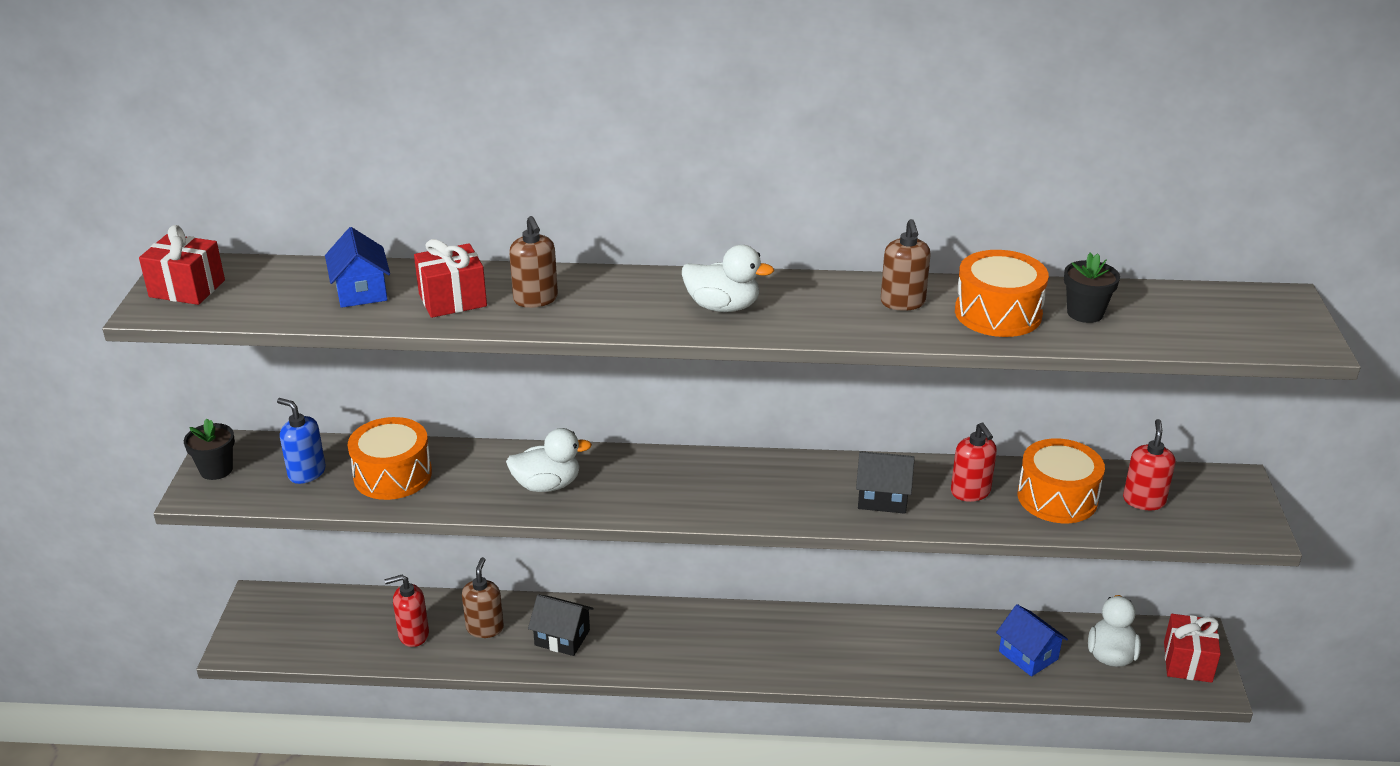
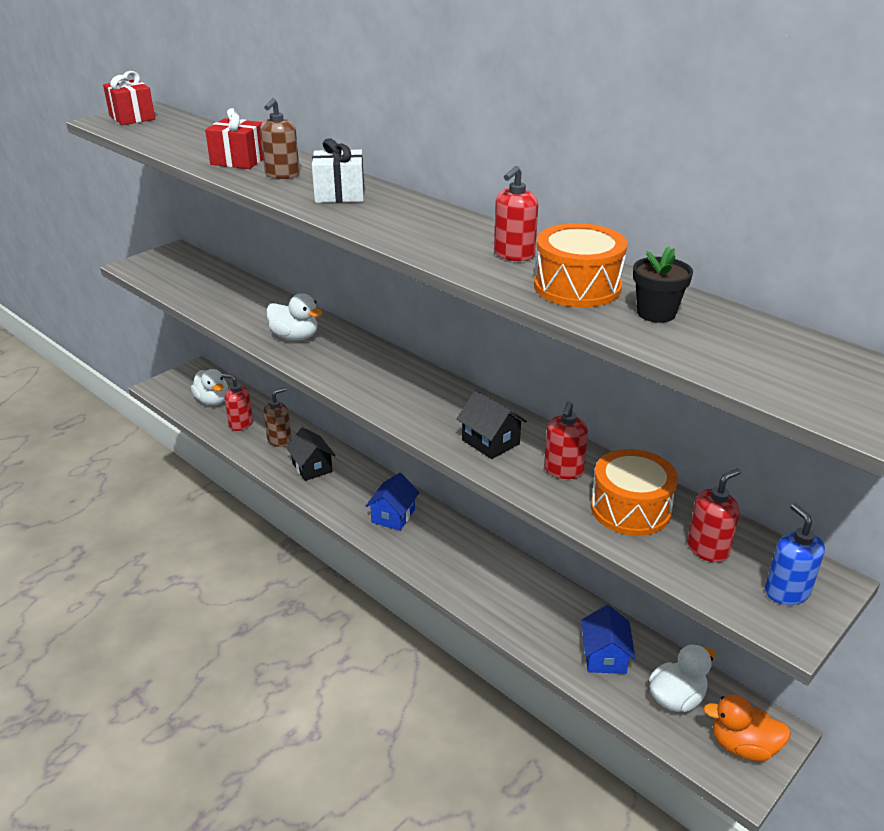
camera: 40 degrees right, 0 degrees up
black flower pot [184,418,235,480] -> none
blue soap dispenser [277,398,326,484] -> blue soap dispenser moved to [765,504,825,605]
blue house [325,227,390,308] -> blue house moved to [366,473,419,531]
orange drum [348,417,432,500] -> none
white duck [682,245,774,312] -> white duck moved to [191,369,228,405]
brown soap dispenser [881,219,931,311] -> red soap dispenser [494,166,538,261]
red gift [1164,614,1221,683] -> orange duck [703,695,791,761]
none -> white gift [312,138,364,203]

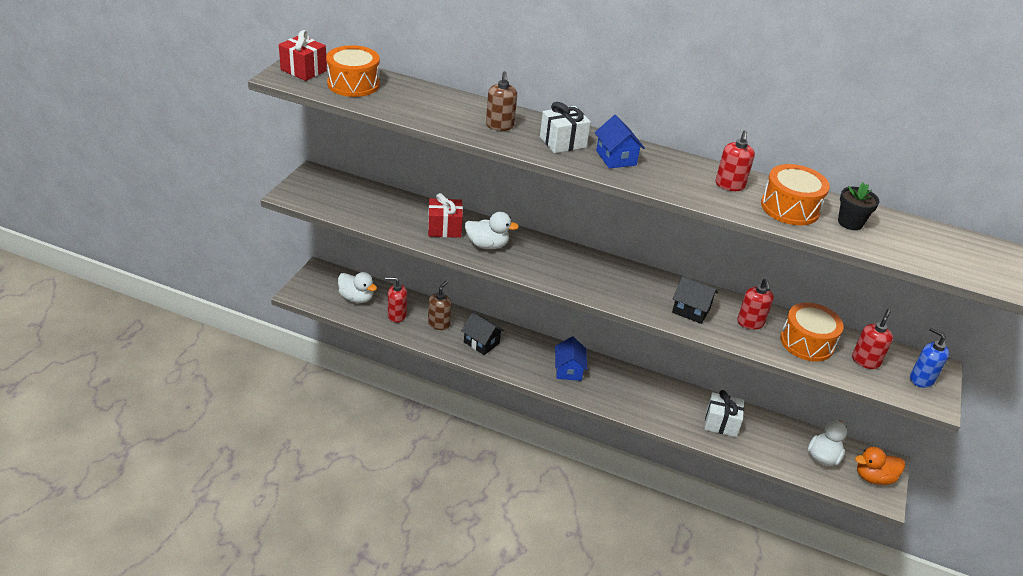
camera: 25 degrees left, 5 degrees up
red gift [205,108,263,169] -> red gift moved to [428,193,463,238]
blue house [581,605,635,674] -> blue house moved to [595,115,645,169]
none -> orange drum [326,45,380,97]
none -> white gift [704,390,744,437]

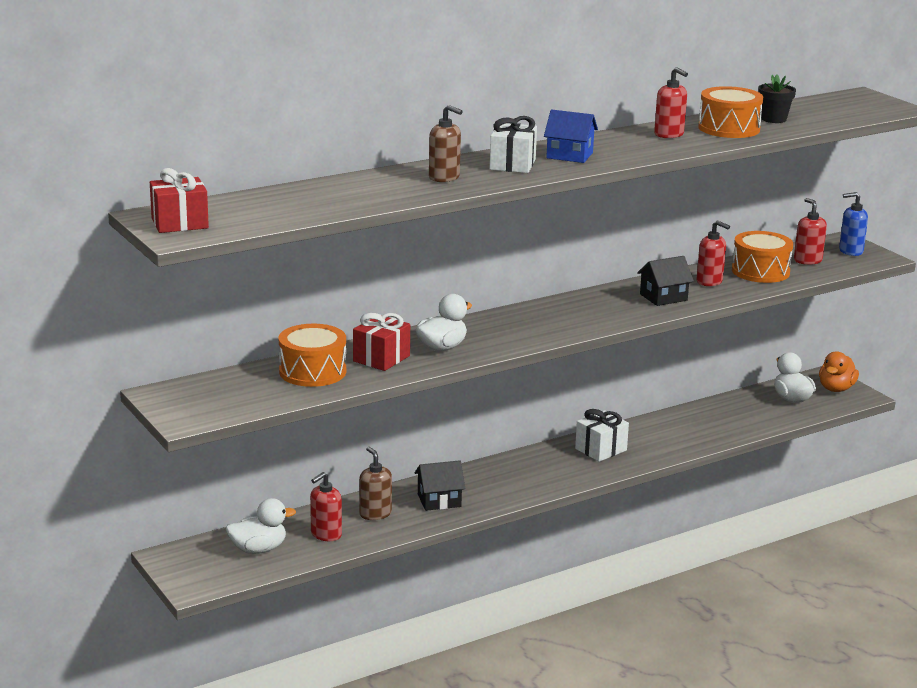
camera: 50 degrees left, 15 degrees down
orange drum [326,45,380,97] -> orange drum moved to [279,324,346,387]
blue house [555,337,587,381] -> none
white gift [704,390,744,437] -> white gift moved to [575,409,629,462]

